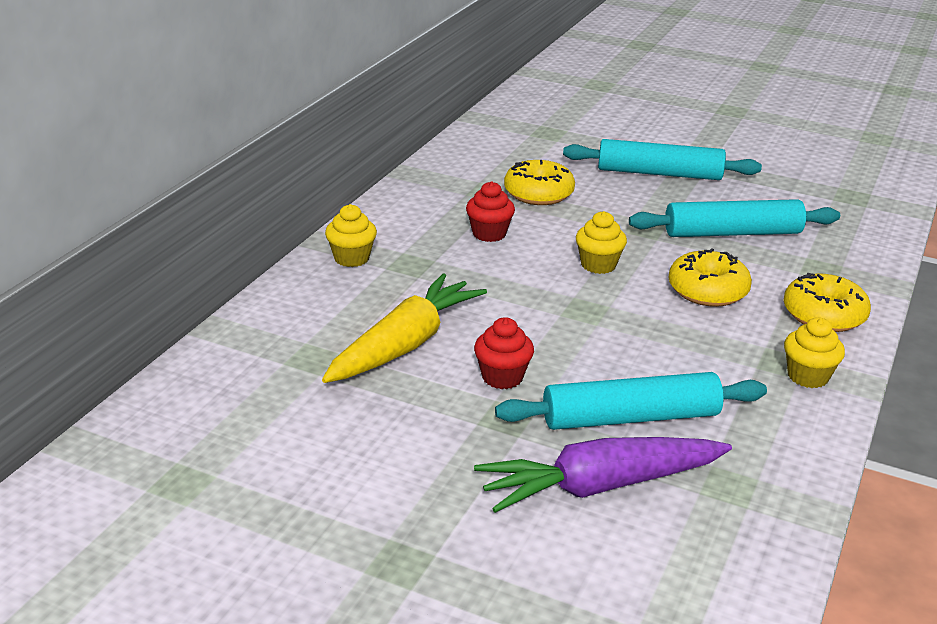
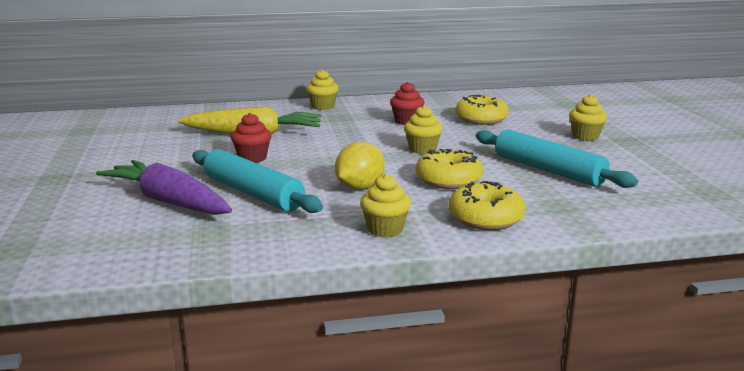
camera: 55 degrees right, 10 degrees down
turquoise rolling pin [563,139,762,180] -> yellow cupcake [569,94,607,141]
none -> yellow lemon [335,142,385,190]

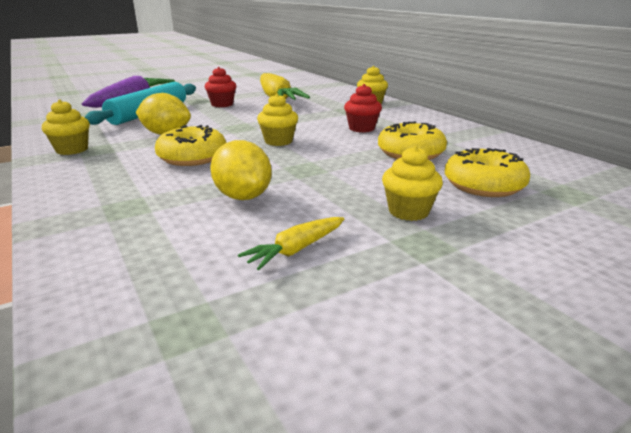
camera: 70 degrees right, 5 degrees up
yellow donut [449,181,526,230] -> yellow donut moved to [445,148,530,197]
turquoise rolling pin [476,129,638,188] -> yellow lemon [210,140,272,200]
none -> yellow carrot [238,217,344,270]

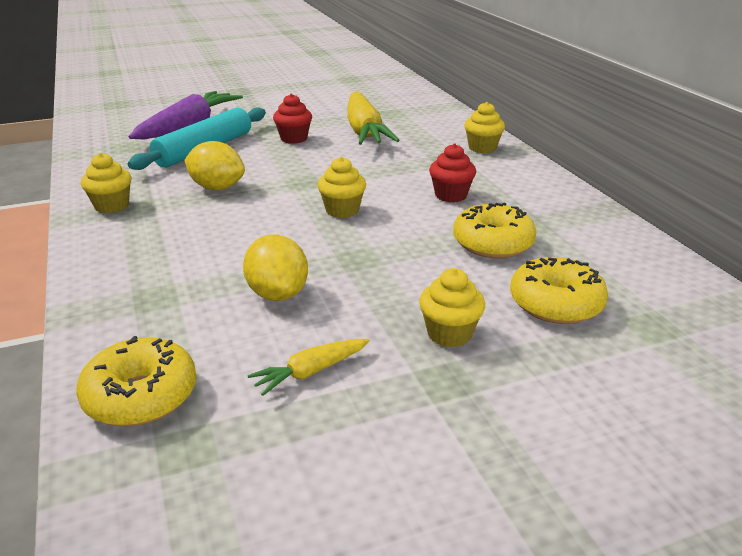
camera: 10 degrees right, 5 degrees up
yellow donut [155,125,226,166] -> yellow donut moved to [76,336,197,426]

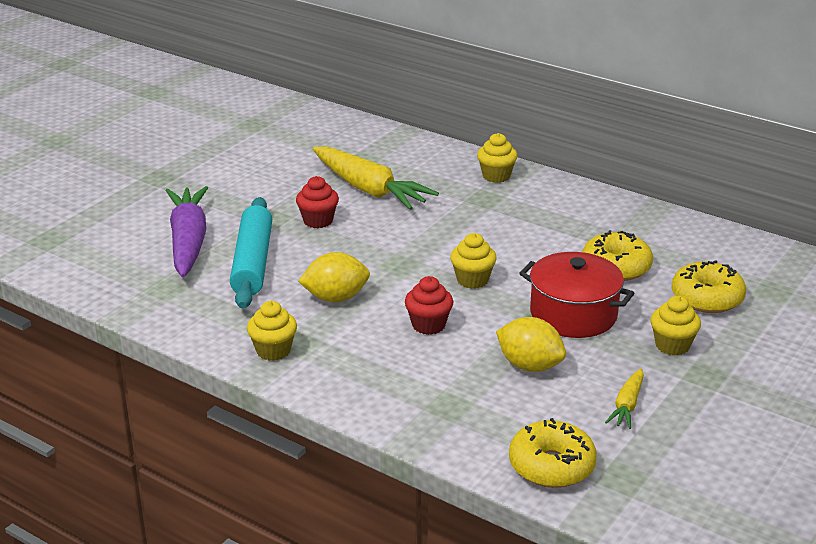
camera: 35 degrees left, 0 degrees up
red cupcake [429,144,476,202] -> red cupcake moved to [405,276,453,335]
none -> red pot [519,252,634,338]

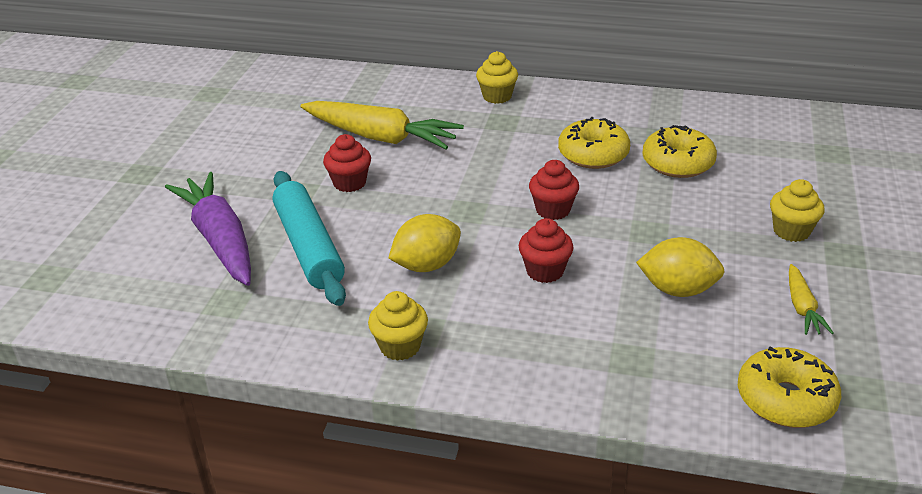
camera: 20 degrees left, 5 degrees up
yellow cupcake [450,233,497,289] -> red cupcake [529,160,579,220]
red pot [519,252,634,338] -> none
yellow donut [672,260,746,313] -> yellow donut moved to [558,117,630,169]

